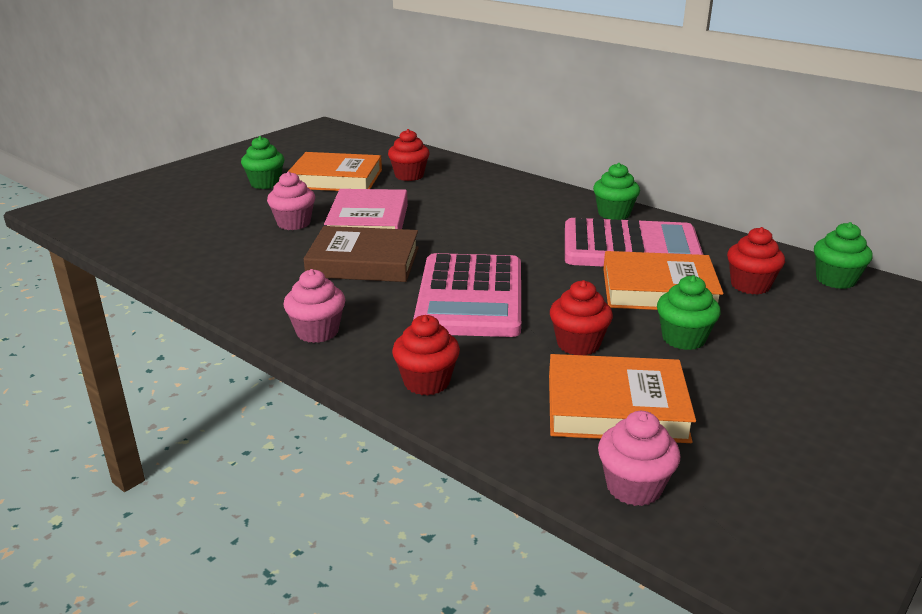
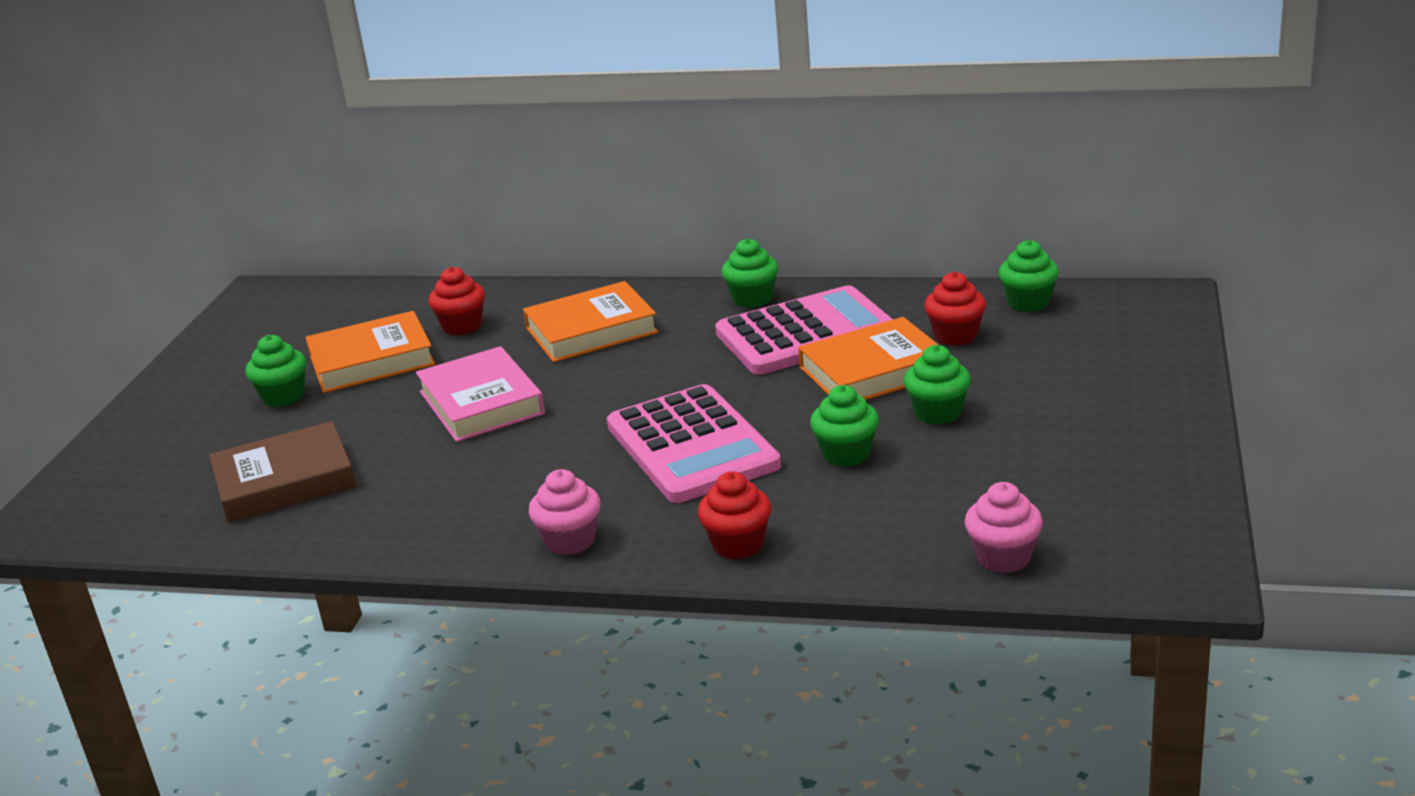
camera: 25 degrees left, 0 degrees up
pink cupcake [267,171,315,230] -> none
brown book [304,226,419,282] -> brown book moved to [209,421,356,523]
orange book [549,354,696,443] -> orange book moved to [523,281,658,362]
red cupcake [550,280,613,356] -> green cupcake [810,385,879,467]

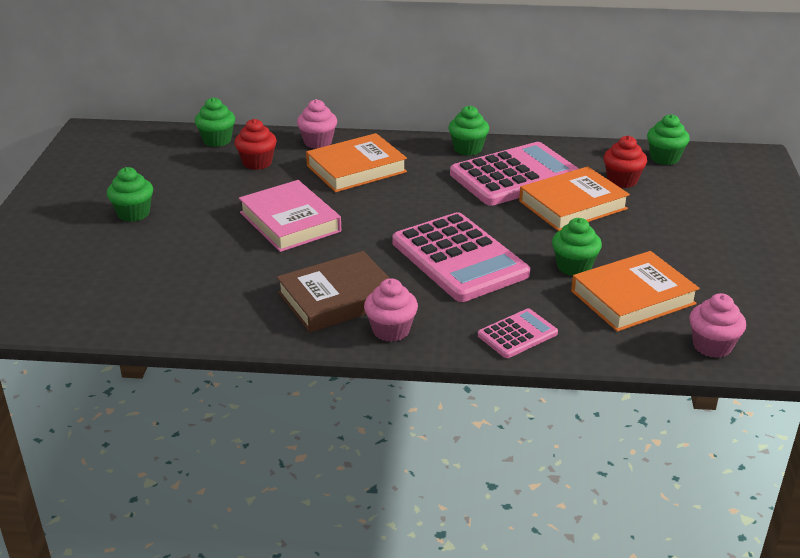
camera: 10 degrees left, 5 degrees up
brown book [209,421,356,523] -> brown book moved to [277,251,389,333]
orange book [305,311,435,393] -> orange book moved to [571,251,700,332]
red cupcake [698,471,771,559] -> pink calculator [478,308,558,358]
green cupcake [904,345,971,425] -> green cupcake moved to [195,97,235,147]
none -> pink cupcake [297,99,337,149]

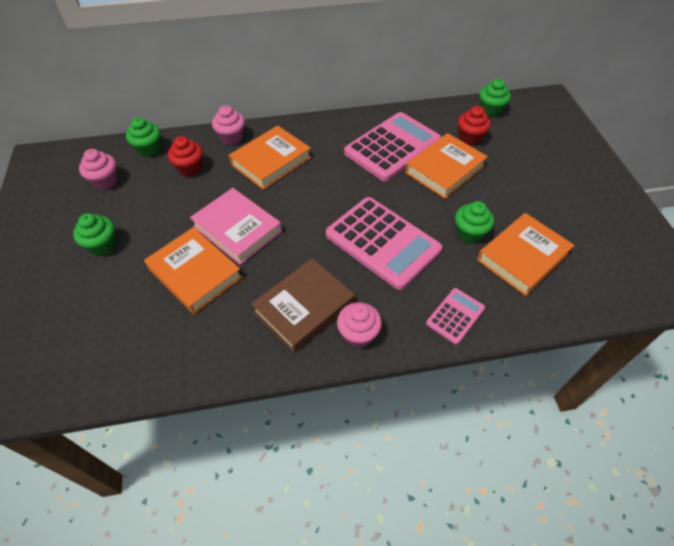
camera: 15 degrees left, 20 degrees up
green cupcake [448,105,489,156] -> none
pink cupcake [689,293,746,358] -> pink cupcake moved to [79,149,118,190]
none -> orange book [144,227,242,314]

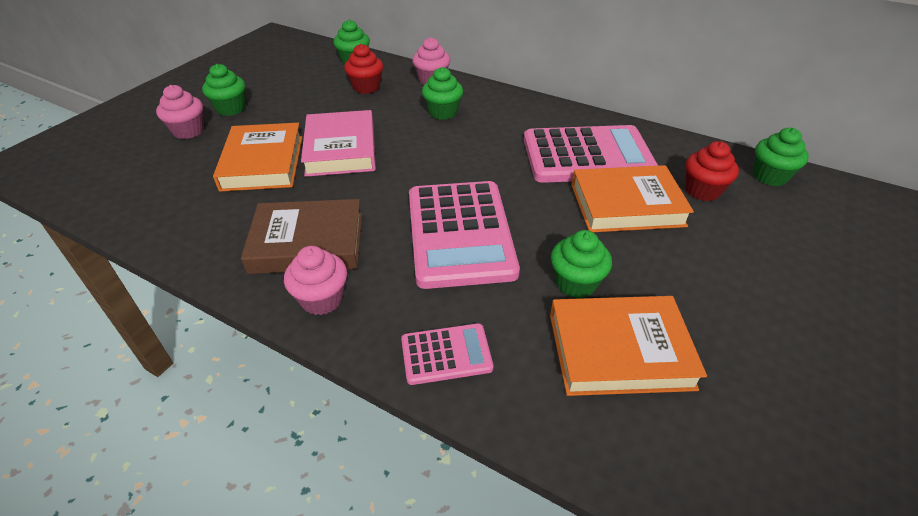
camera: 40 degrees right, 10 degrees down
pink cupcake [79,149,118,190] -> pink cupcake moved to [156,85,204,139]
orange book [229,125,311,190] -> green cupcake [422,67,463,120]

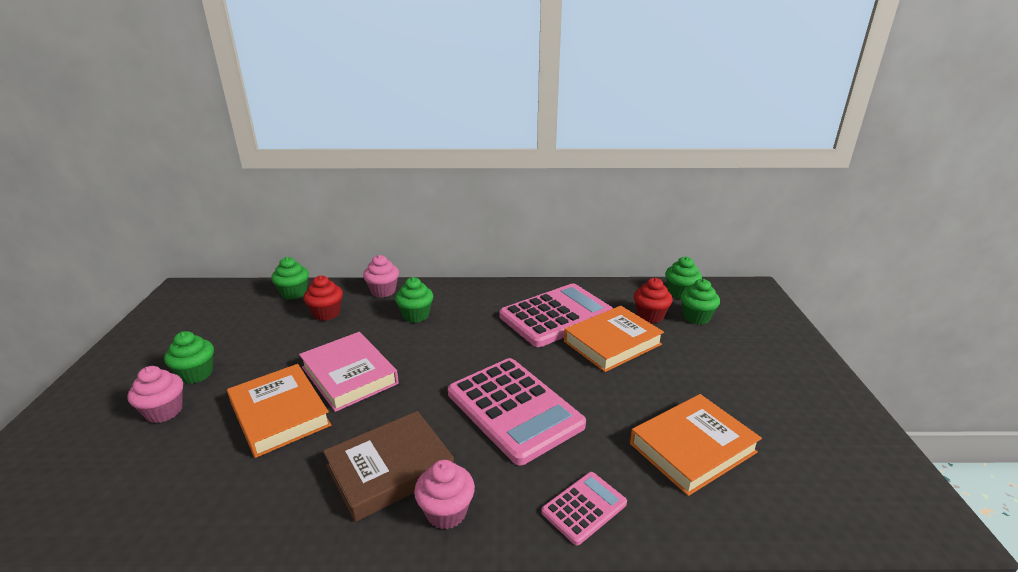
camera: 30 degrees left, 15 degrees down
green cupcake [551,230,612,298] -> green cupcake moved to [680,279,720,324]

